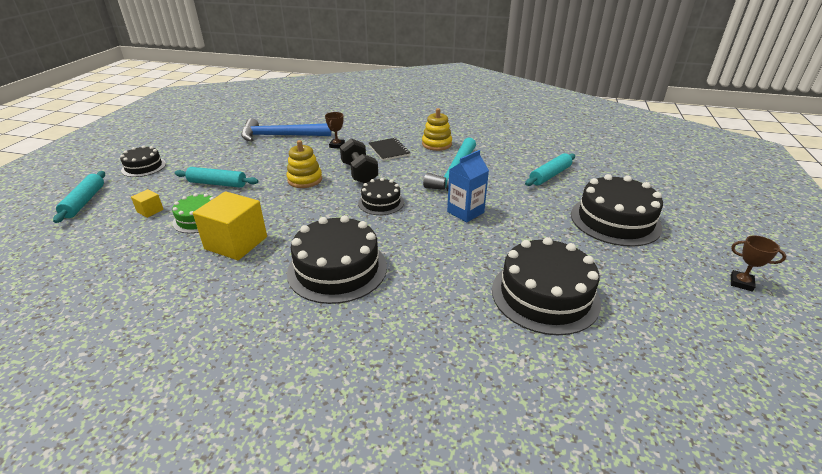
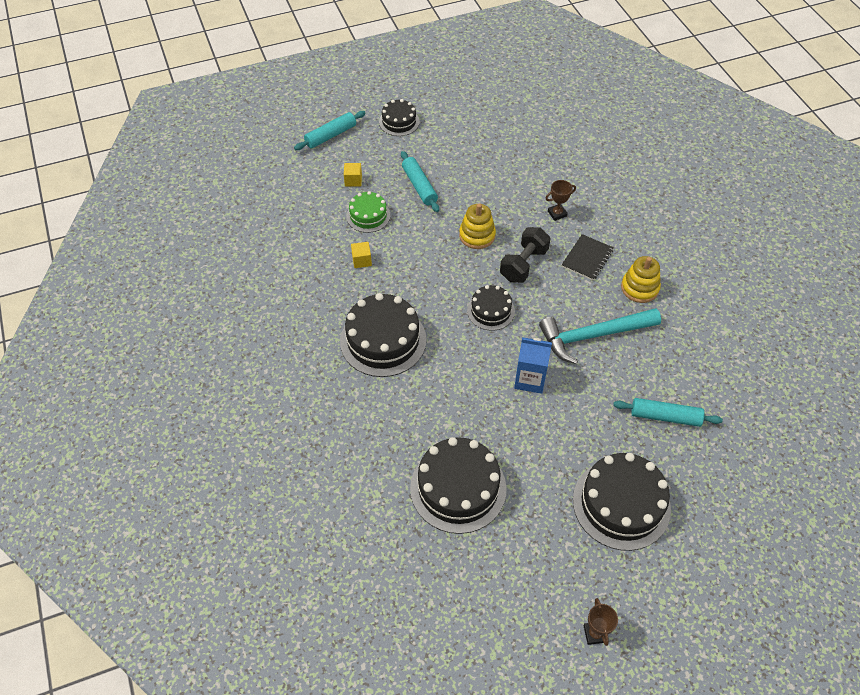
camera: 55 degrees right, 20 degrees up
yellow cube [193,191,267,260] -> yellow cube [351,242,372,268], size x0.46
blue hammer [241,118,331,142] -> none

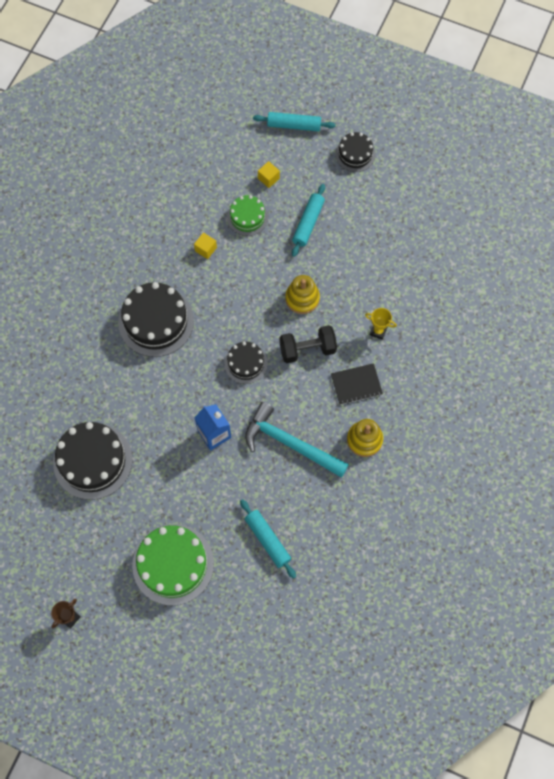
camera: 45 degrees right, 15 degrees up
brown trophy [545,180,576,221] -> yellow trophy [365,308,397,340]
black cake [573,453,671,551] -> green cake [132,524,214,606]

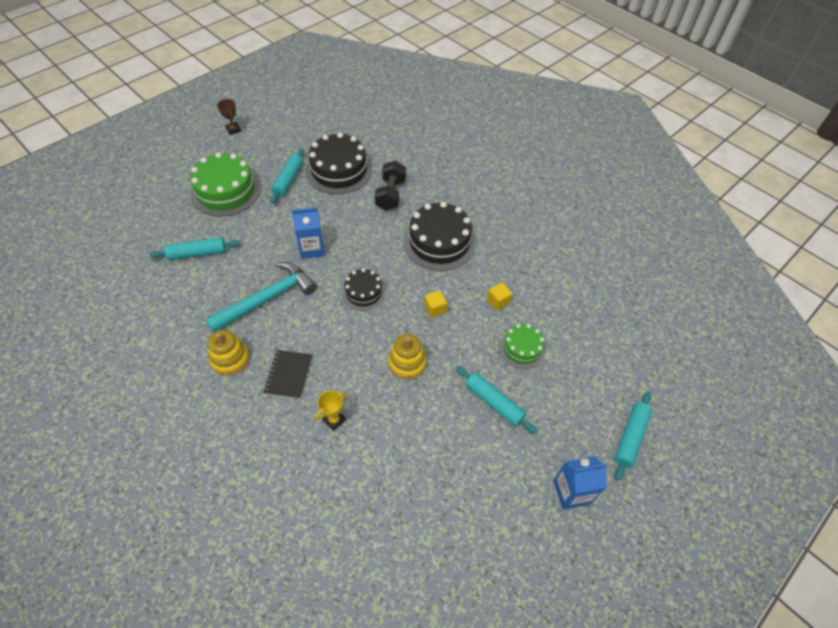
camera: 110 degrees right, 15 degrees down
yellow cube [258,161,280,188] -> yellow cube moved to [424,290,447,318]
black dumbbell [279,325,337,363] -> black dumbbell moved to [375,161,406,211]
black cake [335,132,376,172] -> blue carton [553,456,607,510]
none -> turquoise rolling pin [270,149,304,203]

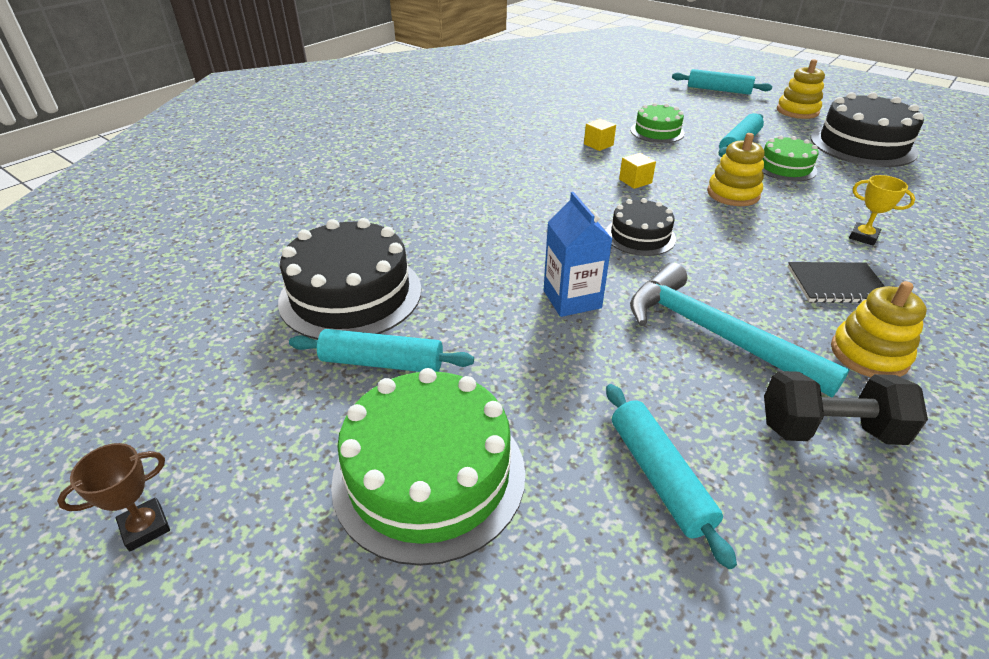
camera: 95 degrees left, 15 degrees down
black dumbbell [375,161,406,211] -> black dumbbell moved to [764,371,928,445]
black cake [403,202,476,271] -> black cake moved to [811,92,924,167]
blue carton [553,456,607,510] -> yellow stacking toy [777,59,825,119]
none -> green cake [762,135,819,181]

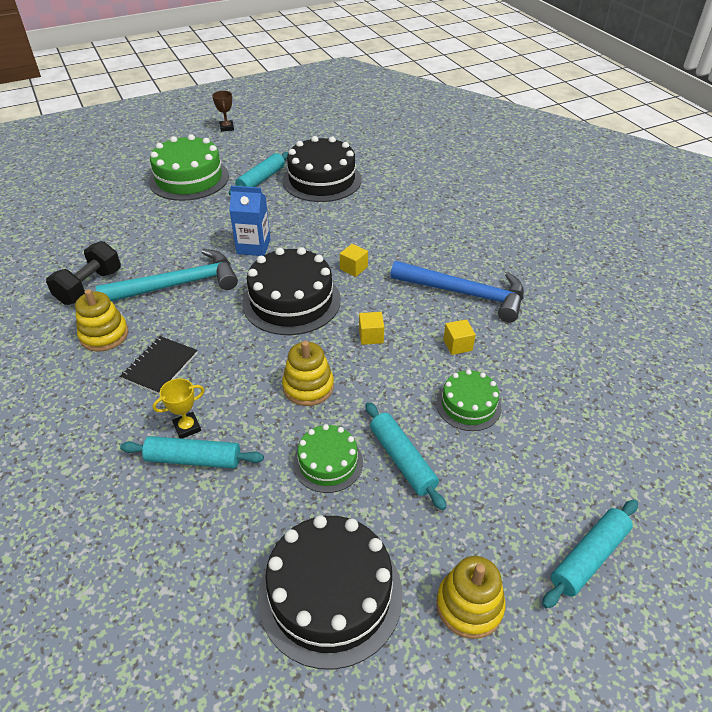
camera: 115 degrees right, 5 degrees up
black cake [605,198,676,256] -> black cake [242,247,341,335], size x1.77
turquoise rolling pin [606,384,737,569] -> turquoise rolling pin moved to [120,436,264,469]
none -> yellow cube [340,244,368,277]
none -> blue hammer [390,261,524,322]

